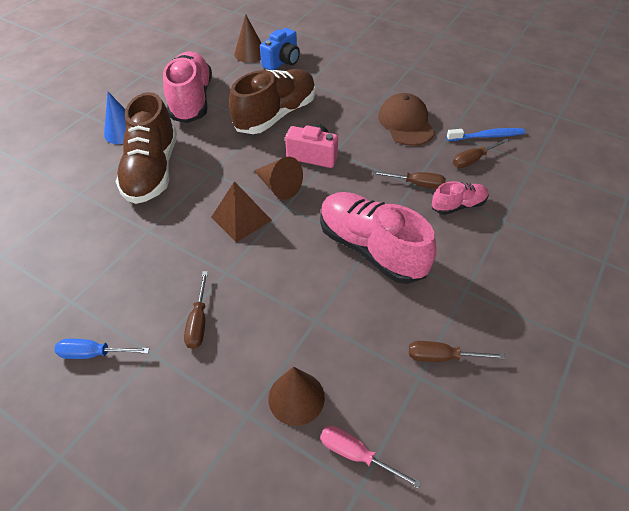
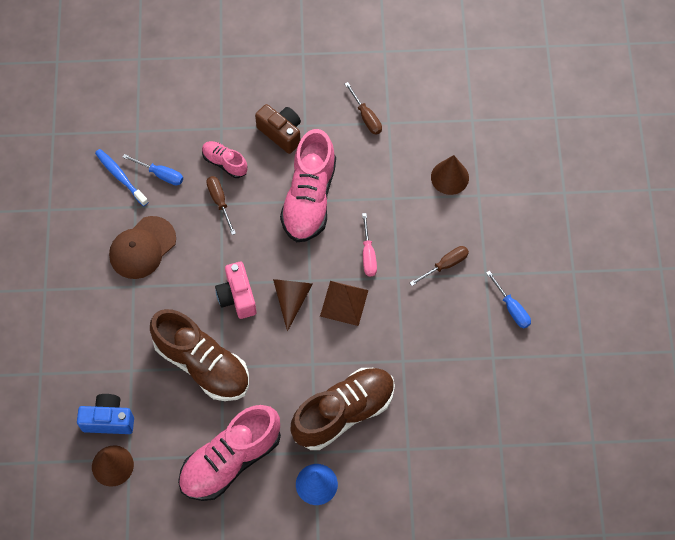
camera: 125 degrees left, 15 degrees up
brown shoe [229,69,316,134] -> brown shoe turned 150 degrees counterclockwise [150,309,249,401]
pink screwdriver [320,426,421,489] -> pink screwdriver moved to [362,213,377,276]
brown screwdriver [453,138,510,168] -> blue screwdriver [123,154,183,185]
none -> brown camera [255,104,301,154]

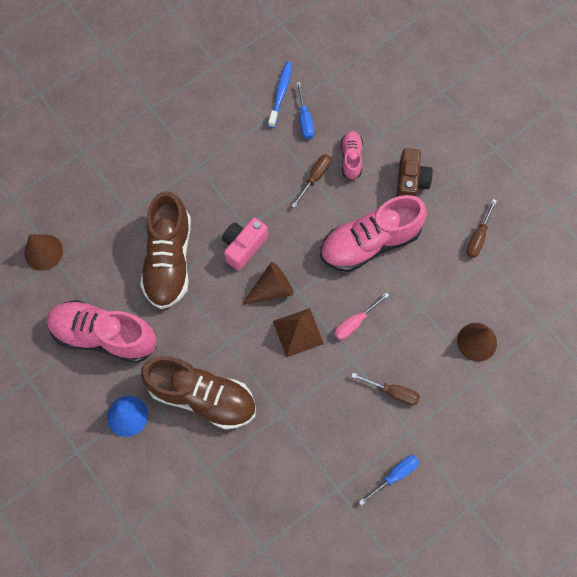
camera: 55 degrees right, 5 degrees up
blue camera [77,394,134,434] -> none
brown cap [109,216,176,279] -> none
blue screwdriver [486,271,531,328] -> blue screwdriver turned 150 degrees counterclockwise [359,455,419,506]

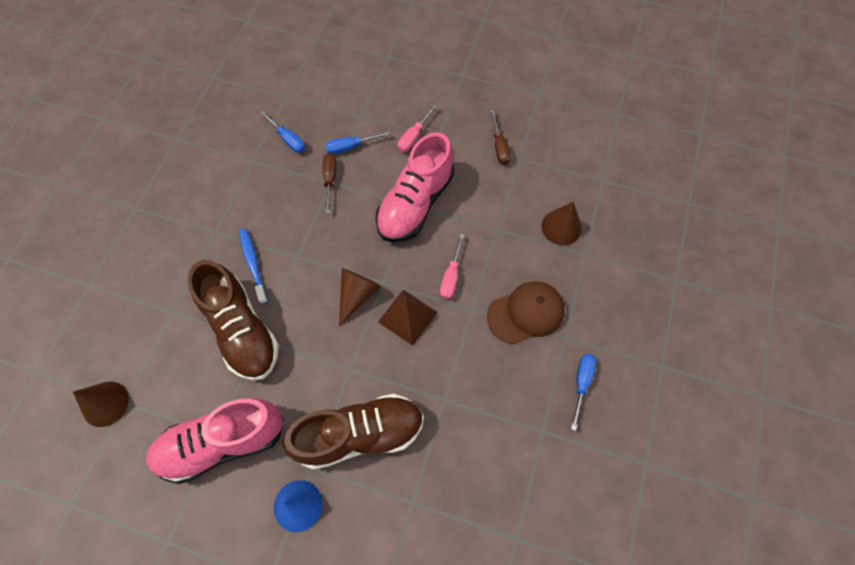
camera: 35 degrees left, 5 degrees down
pink camera [222,218,268,271] -> none
blue toothbrush [268,61,293,128] -> blue toothbrush moved to [239,229,268,304]
pink shoe [341,131,363,180] -> blue screwdriver [326,131,390,154]
brown screwdriver [351,373,420,405] -> brown cap [487,282,565,344]
brown camera [396,148,433,197] -> pink screwdriver [398,104,437,152]

